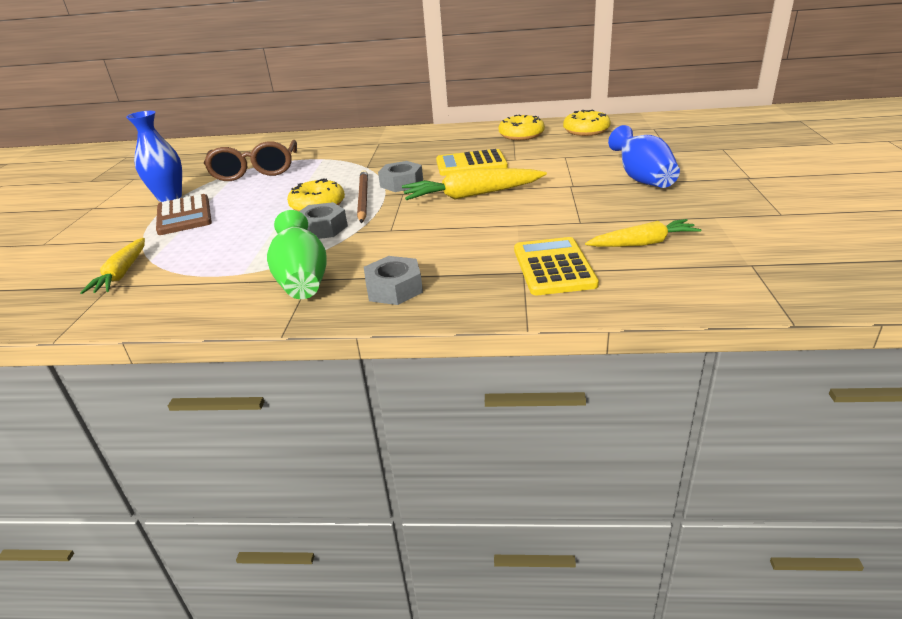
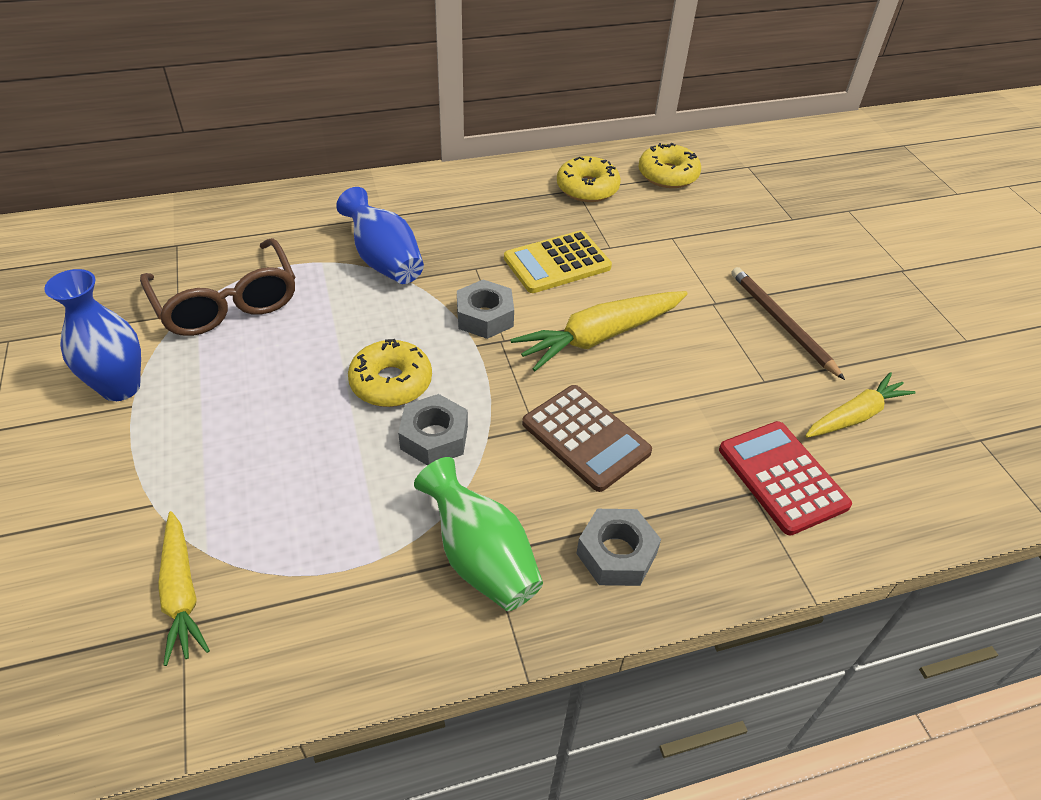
camera: 25 degrees left, 15 degrees up
brown calculator [156,194,212,235] -> brown calculator moved to [522,385,652,492]
brown pencil [357,170,368,223] -> brown pencil moved to [731,267,845,380]
yellow calculator [514,237,599,295] -> red calculator [719,421,852,536]
blue vase [608,125,680,188] -> blue vase moved to [336,187,424,284]

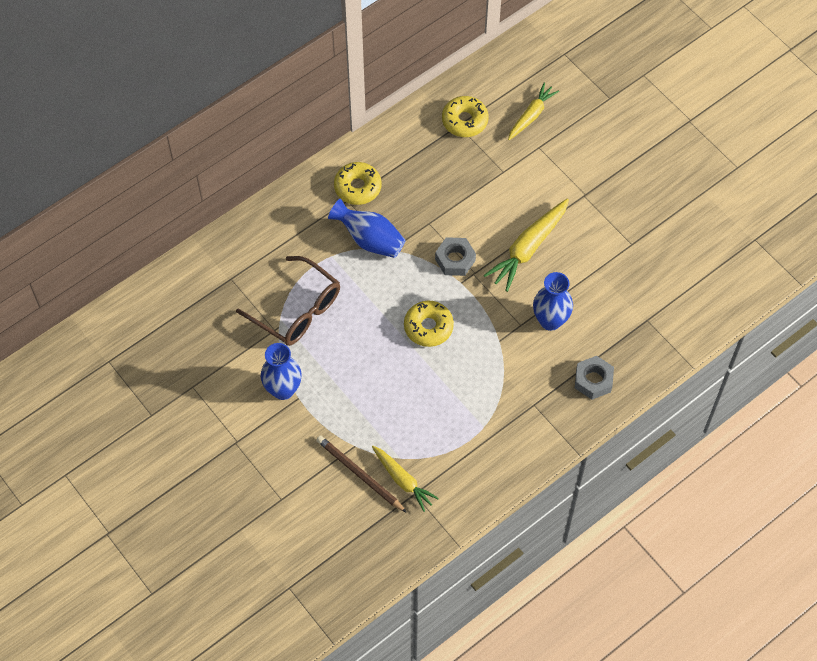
camera: 20 degrees left, 15 degrees up
grey nut [398,394,468,466] -> none
green vase [414,457,543,611] -> none
yellow calculator [504,230,612,293] -> none
brown calculator [522,385,652,492] -> blue vase [533,272,573,331]
yellow donut [638,143,701,188] -> yellow donut moved to [334,162,381,205]
red calculator [719,421,852,536] -> none
brown pencil [731,267,845,380] -> brown pencil moved to [316,435,407,513]
yellow carrot [805,372,916,438] -> yellow carrot moved to [508,82,559,140]

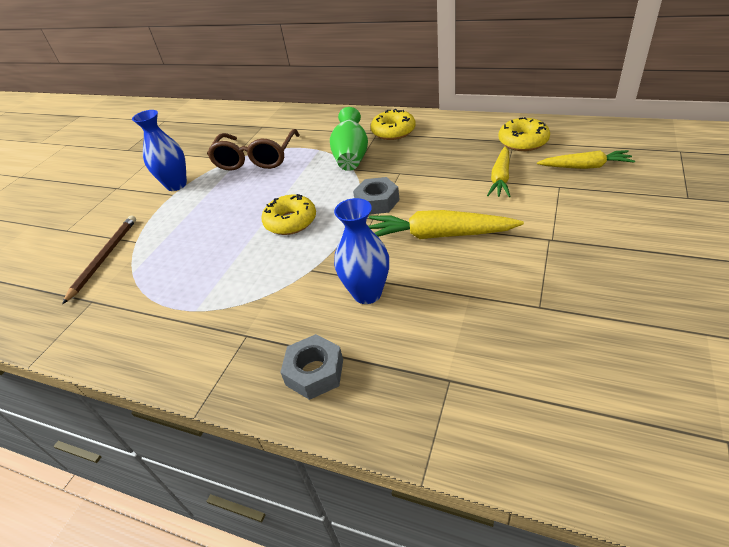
camera: 65 degrees right, 20 degrees down
blue vase [328,198,406,258] -> green vase [330,107,368,171]
yellow carrot [372,446,439,512] -> yellow carrot moved to [487,147,511,197]

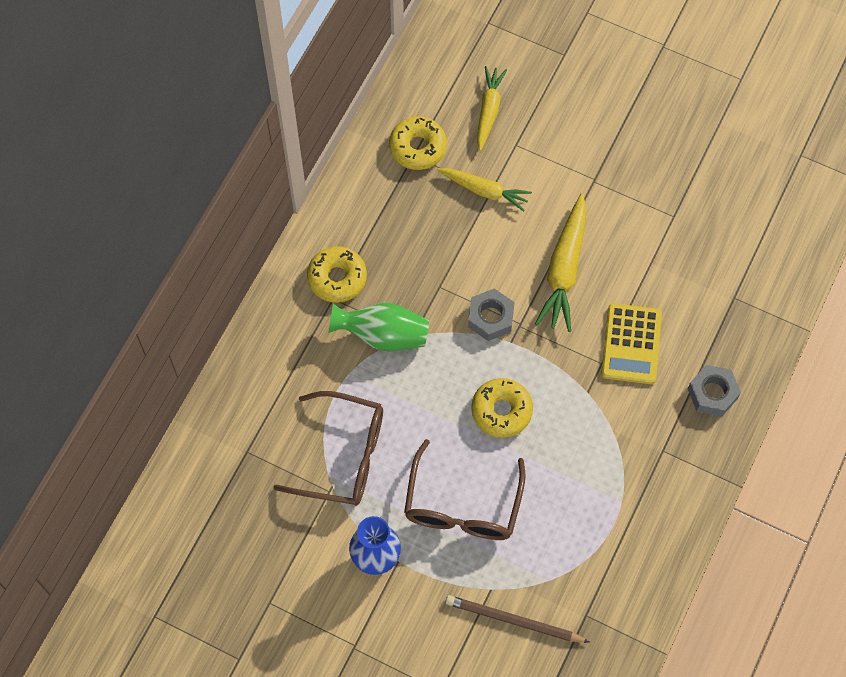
camera: 90 degrees left, 25 degrees up
blue vase [334,198,389,304] -> yellow calculator [601,303,662,384]
none -> brown glasses [404,439,526,540]

